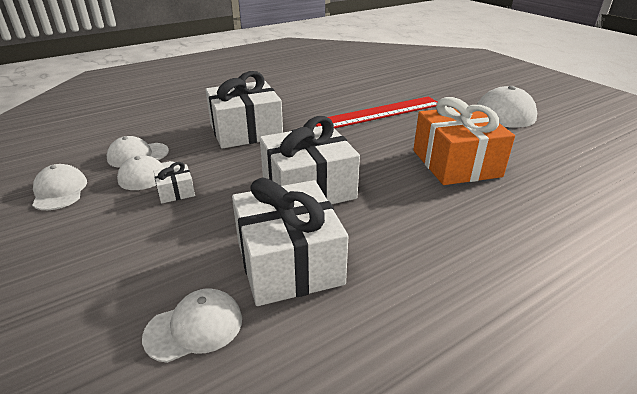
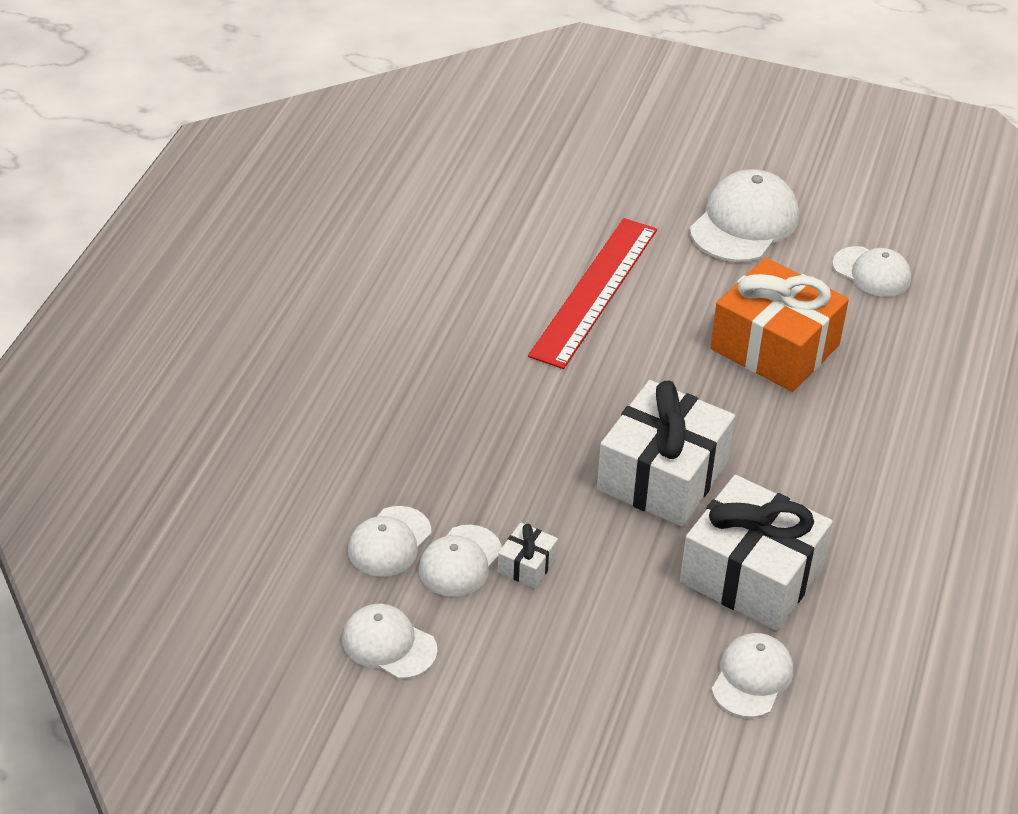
camera: 40 degrees left, 10 degrees up
white gift [205,71,283,149] -> none
none -> white cap [832,246,911,297]

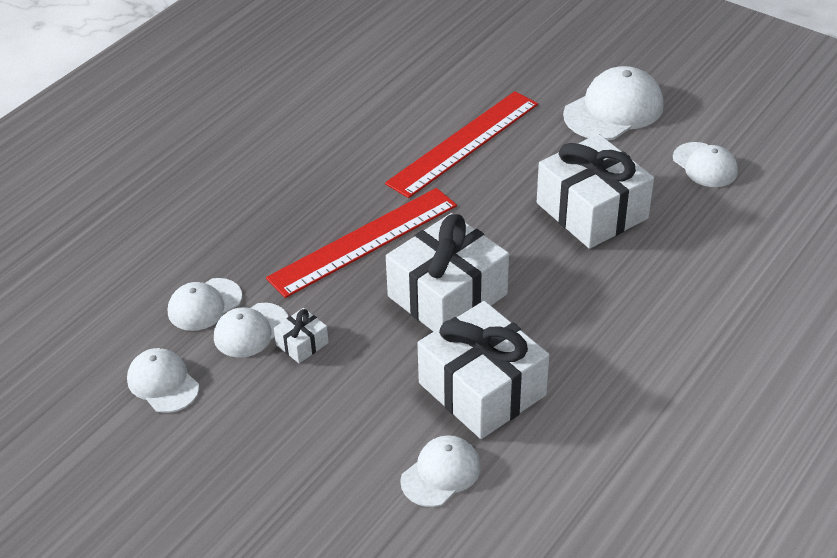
camera: 20 degrees right, 0 degrees up
orange gift [710,258,849,392] -> white gift [537,134,654,249]
none -> red ruler [266,188,457,298]

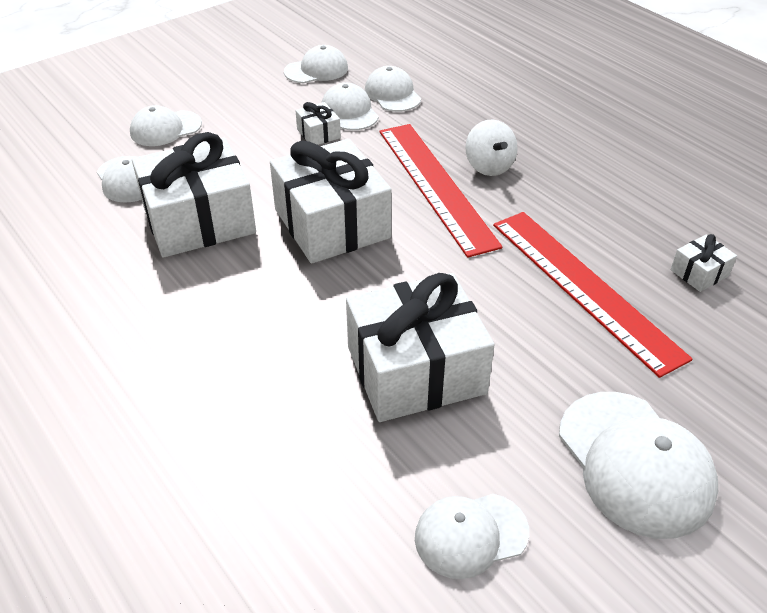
camera: 105 degrees right, 0 degrees up
none -> white cap [130,105,202,146]
none -> white spinning top [465,120,518,176]
none -> white gift [671,234,737,292]

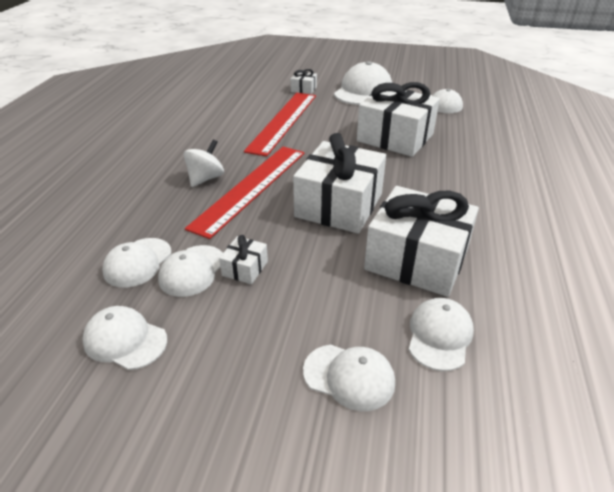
camera: 130 degrees left, 5 degrees down
white gift [671,234,737,292] -> white gift moved to [291,69,317,94]

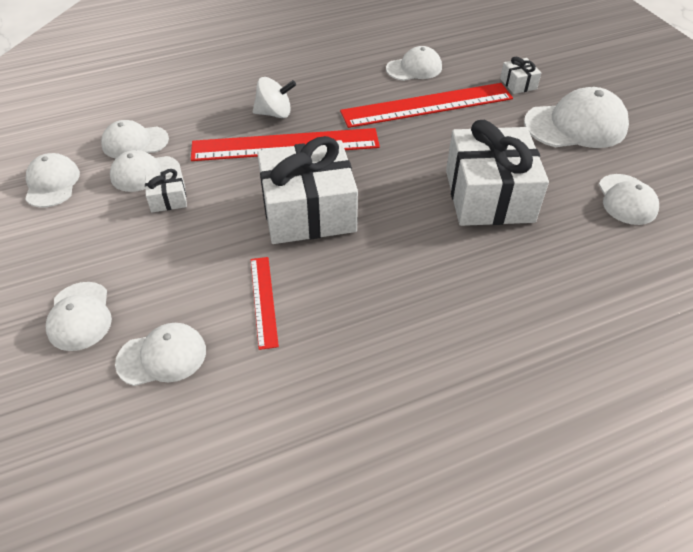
camera: 55 degrees right, 10 degrees up
white gift [364,186,479,297] -> red ruler [251,257,279,350]
none -> white cap [386,46,442,81]

